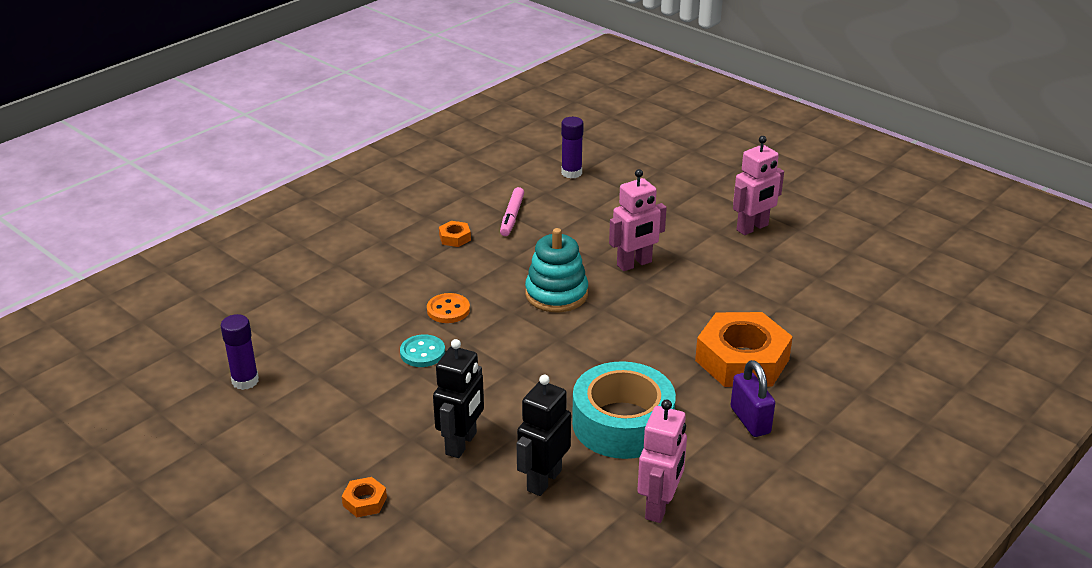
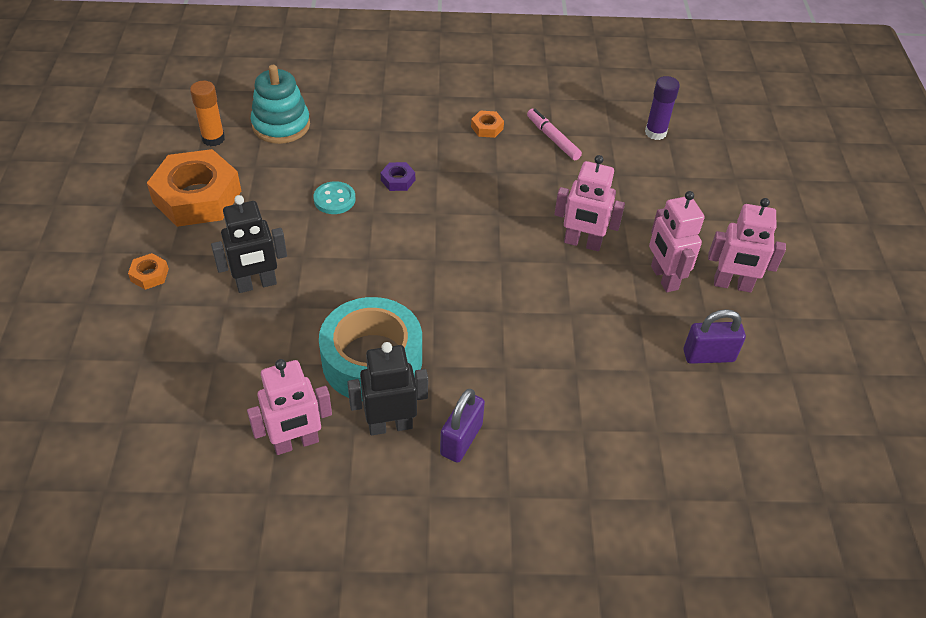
camera: 45 degrees right, 15 degrees up
purple glue stick [221,314,259,390] -> orange glue stick [190,81,225,146]
orange button [427,293,470,323] -> purple nut [381,162,415,191]
pink marker [500,187,524,236] -> pink marker turned 90 degrees clockwise [527,109,582,160]
black robot [516,375,571,496] -> black robot moved to [347,342,428,435]
turquoise stacking toy [525,228,588,312] -> turquoise stacking toy moved to [250,65,310,144]
orange nut [695,312,793,387] -> orange nut moved to [147,149,241,227]
none -> pink robot [649,191,705,292]
none -> purple padlock [684,309,746,364]

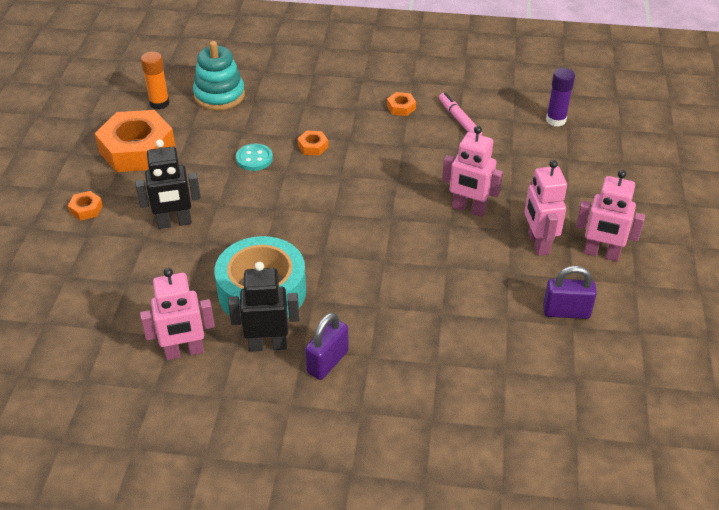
camera: 10 degrees right, 5 degrees down
purple nut [381,162,415,191] -> orange nut [297,131,328,156]

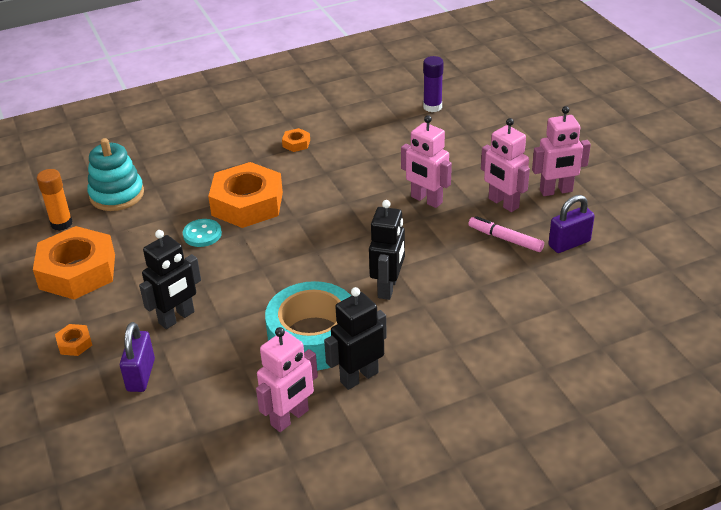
camera: 30 degrees left, 5 degrees down
orange nut [297,131,328,156] -> orange nut [208,162,283,228], size x2.45
purple padlock [305,312,349,380] -> purple padlock moved to [120,322,155,392]
pink marker [439,92,482,135] -> pink marker moved to [468,216,544,252]
pink robot [442,126,503,217] -> pink robot turned 45 degrees clockwise [401,115,452,208]
none -> black robot [369,200,405,300]

